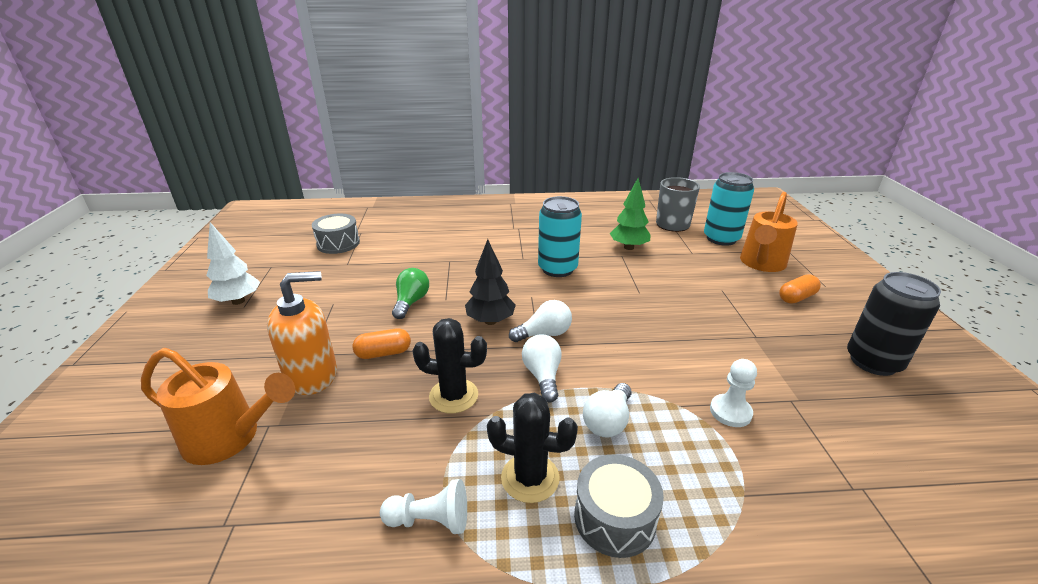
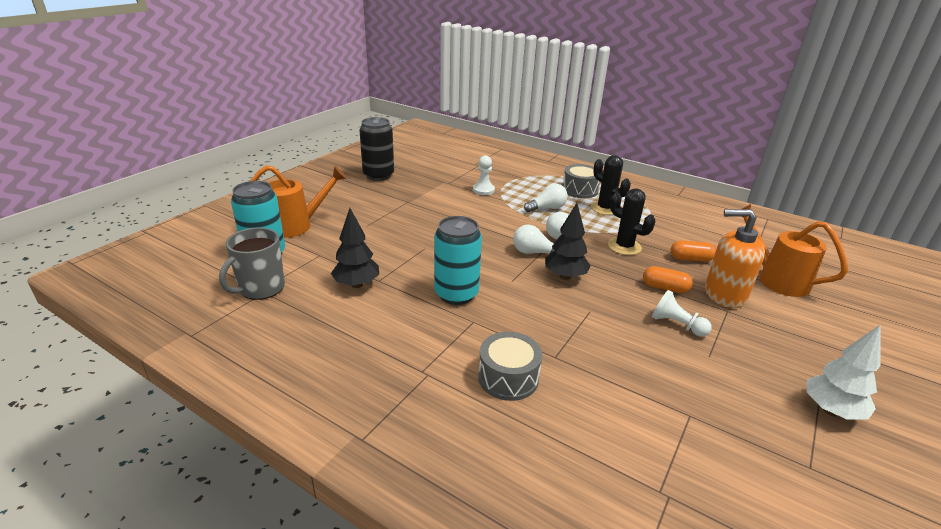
camera: 145 degrees left, 0 degrees up
grey drum [312,214,360,254] -> grey drum moved to [478,332,542,401]
white pawn [380,479,467,534] -> white pawn moved to [652,290,712,336]
green light bulb [392,268,429,319] -> none
green tree [610,178,650,250] -> black tree [331,208,379,288]
orange capsule [779,274,821,304] -> orange capsule moved to [670,240,716,262]

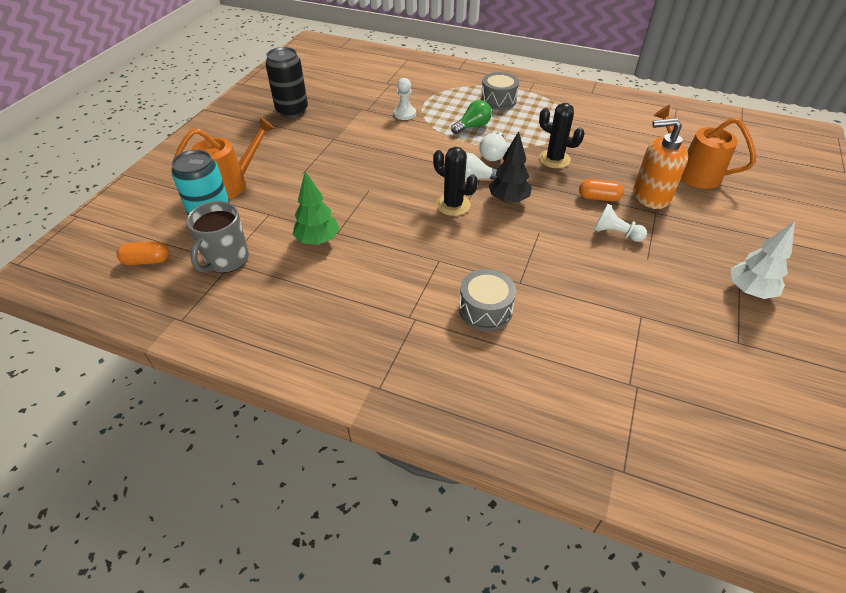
camera: 10 degrees left, 15 degrees up
black tree [331,208,379,288] -> green tree [293,171,340,245]
turquoise can [434,216,482,305] -> none
white light bulb [524,183,568,212] -> green light bulb [451,100,492,134]
black cactus [591,155,631,215] -> black cactus moved to [433,147,478,216]
orange capsule [670,240,716,262] -> orange capsule moved to [117,241,169,265]

